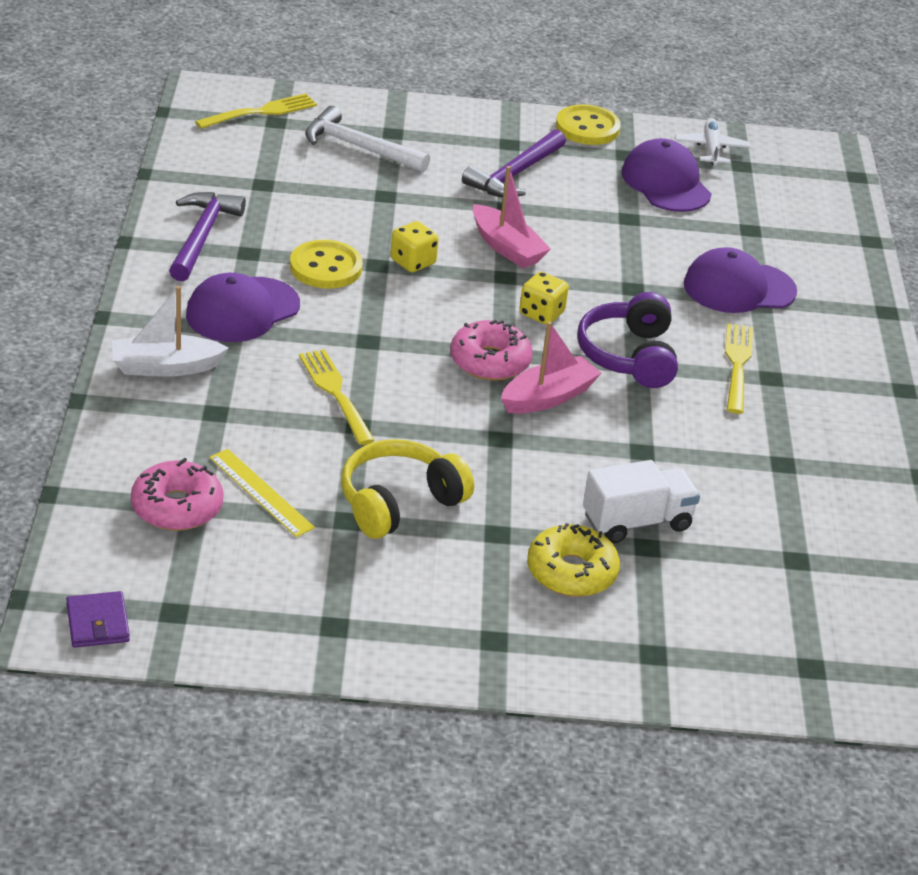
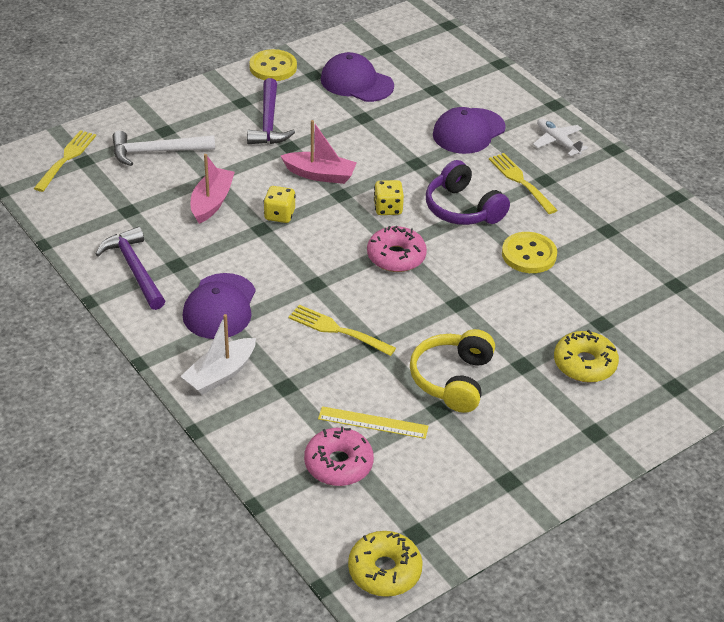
camera: 35 degrees left, 5 degrees up
purple wallet [66,591,130,648] -> yellow donut [348,531,423,597]
yellow button [290,240,363,289] -> yellow button moved to [502,232,557,273]
pink boat [501,321,601,414] -> pink boat moved to [191,154,235,224]
white truck [583,460,700,543] -> none
white plane [675,118,751,165] -> white plane moved to [533,118,588,156]

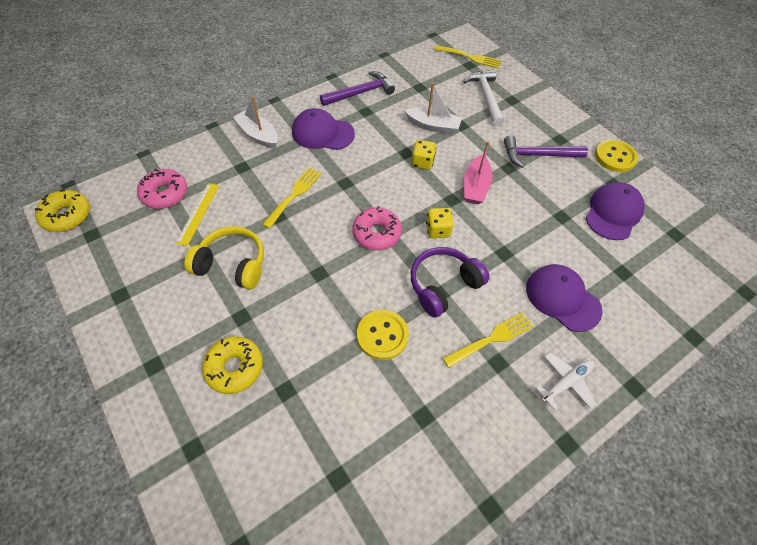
camera: 90 degrees right, 15 degrees up
pink boat [191,154,235,224] -> white boat [404,83,462,134]

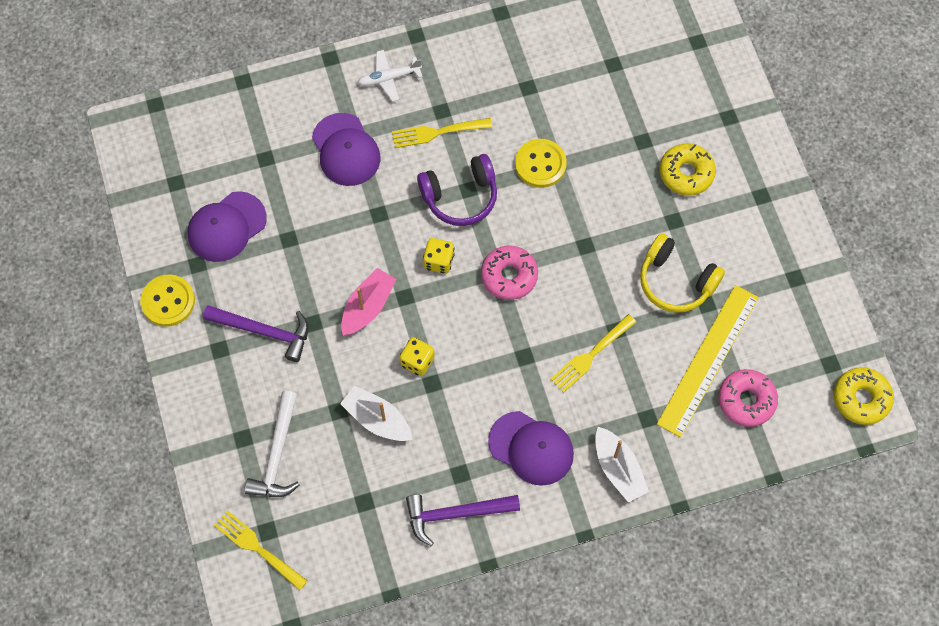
camera: 160 degrees left, 10 degrees up
yellow ruler [176,183,219,246] -> yellow ruler [657,285,759,437], size x1.80

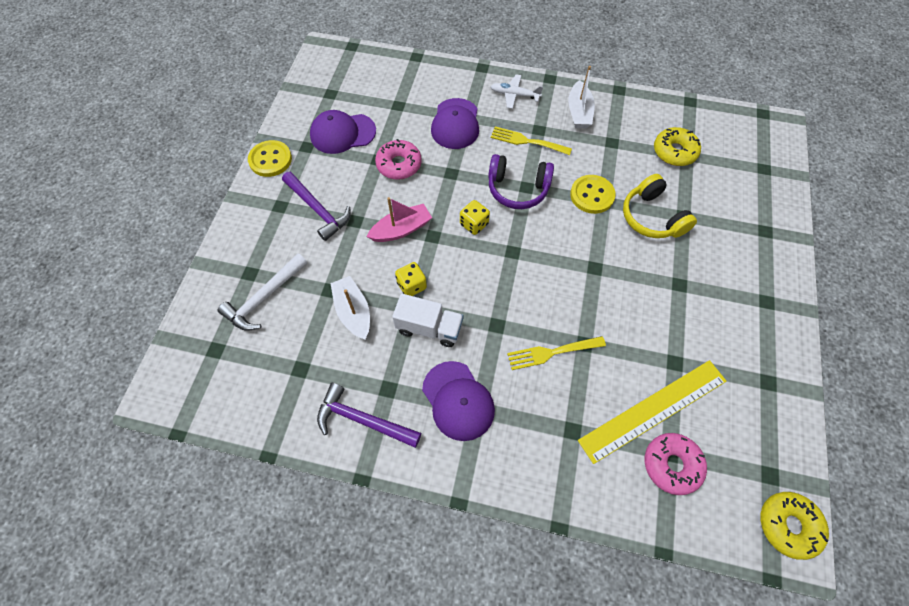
camera: 30 degrees right, 5 degrees down
yellow fork [214,510,308,590] -> none
pink donut [481,245,538,300] -> pink donut moved to [375,139,422,180]
white boat [595,427,649,503] -> white boat moved to [568,66,595,128]
yellow headphones [640,233,725,313] -> yellow headphones moved to [623,174,697,238]
yellow donut [659,143,716,196] -> yellow donut moved to [654,127,701,166]
none -> white truck [392,294,464,347]

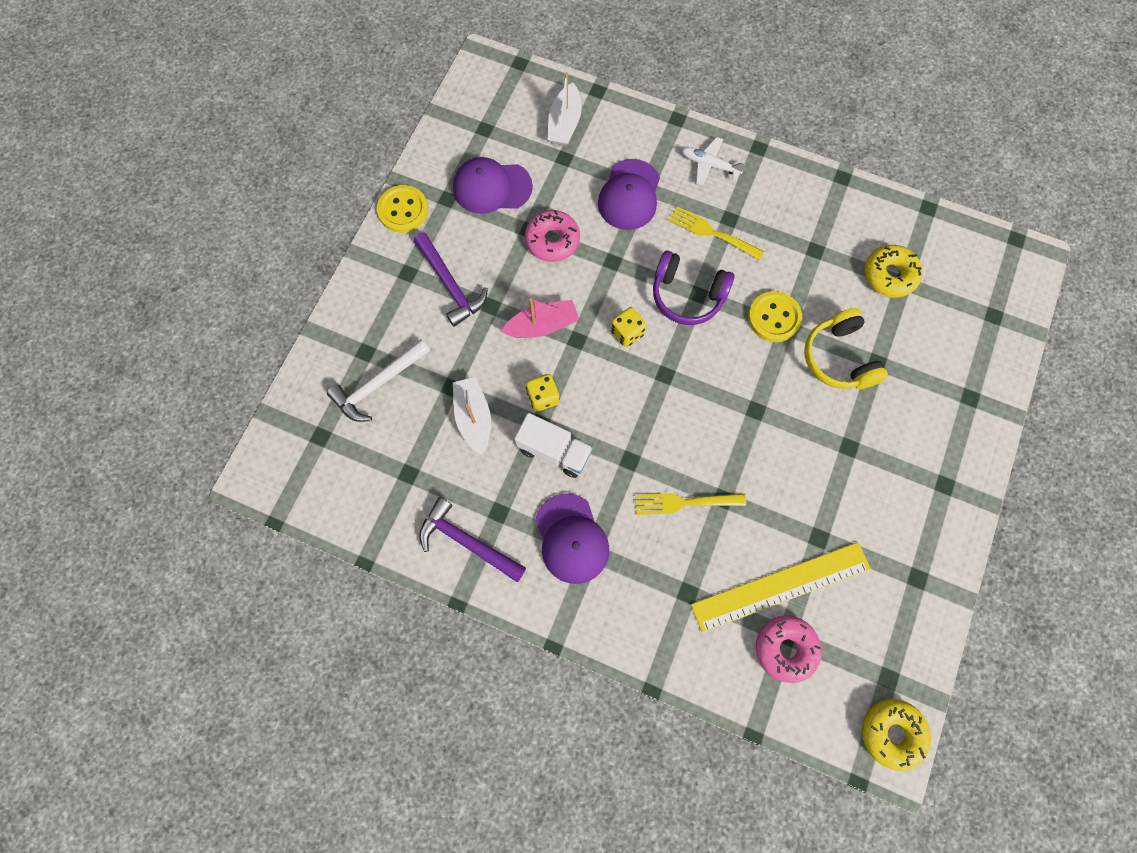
camera: 10 degrees right, 10 degrees up
white boat [568,66,595,128] -> white boat moved to [547,72,582,146]

